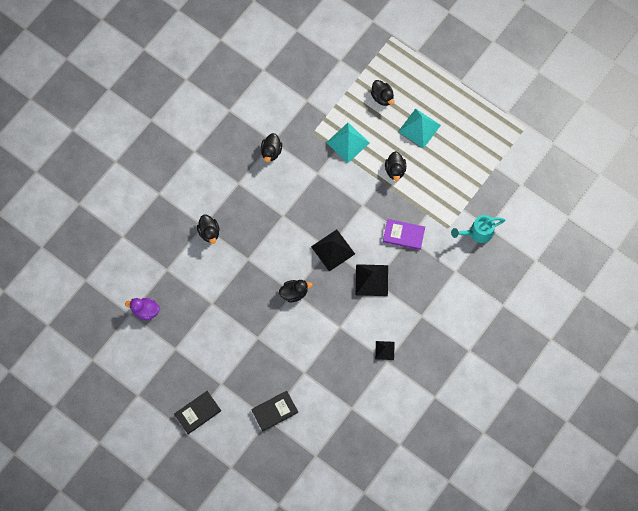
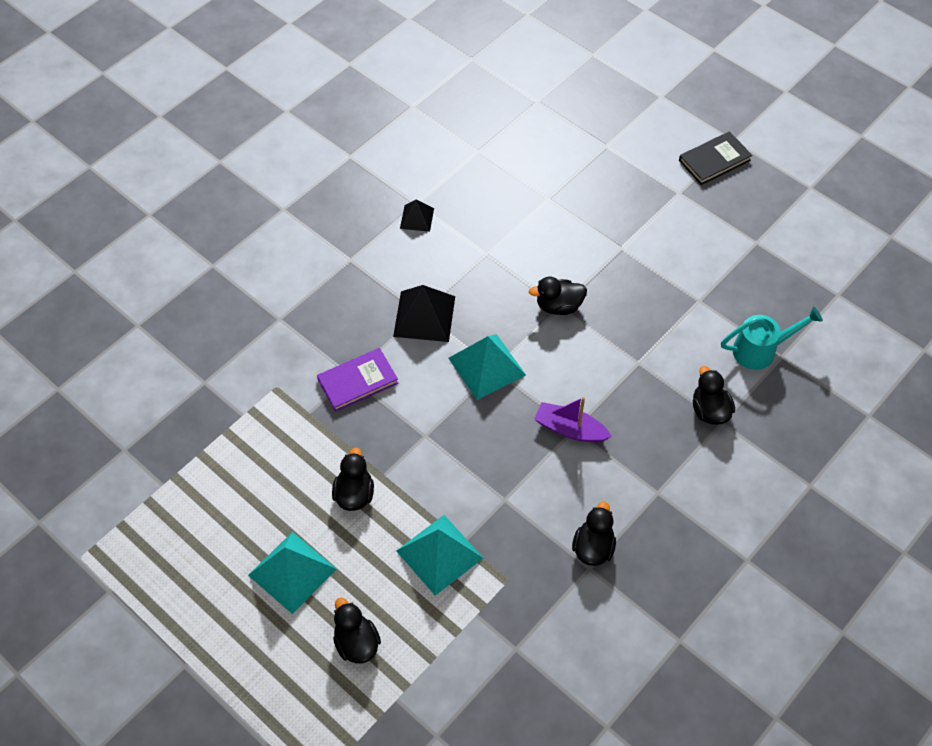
camera: 175 degrees left, 15 degrees down
purple duck [125,298,160,320] -> none
black book [251,391,298,431] -> none
black pyramid [311,229,355,272] -> turquoise pyramid [448,334,526,400]
purple book [383,219,425,250] -> purple book turned 45 degrees counterclockwise [317,348,398,412]
turquoise watering can [451,215,505,243] -> turquoise watering can moved to [721,307,823,370]
none -> purple boat [534,397,612,443]

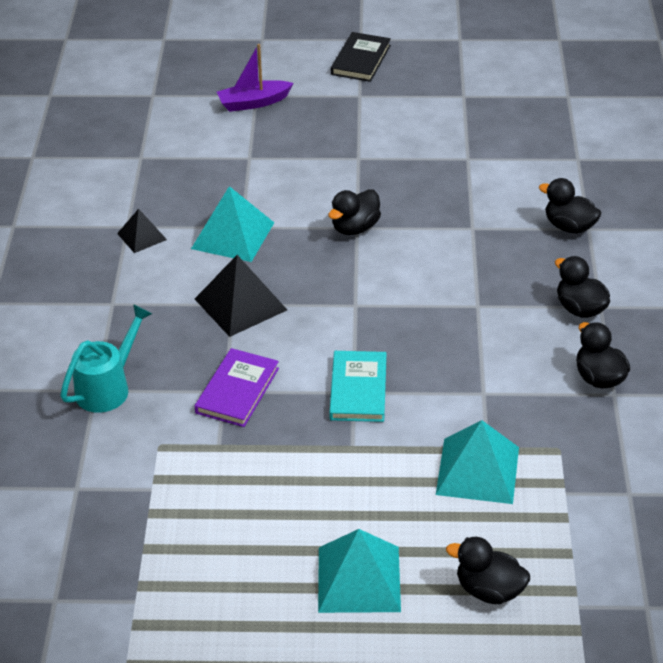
camera: 40 degrees left, 15 degrees down
black duck [332,447,374,511] -> black duck moved to [555,256,610,318]
turquoise pyramid [448,334,526,400] -> turquoise pyramid moved to [191,186,274,262]
purple boat [534,397,612,443] -> purple boat moved to [217,44,293,112]
turquoise watering can [721,307,823,370] -> turquoise watering can moved to [60,304,152,413]
none -> turquoise book [329,351,387,422]

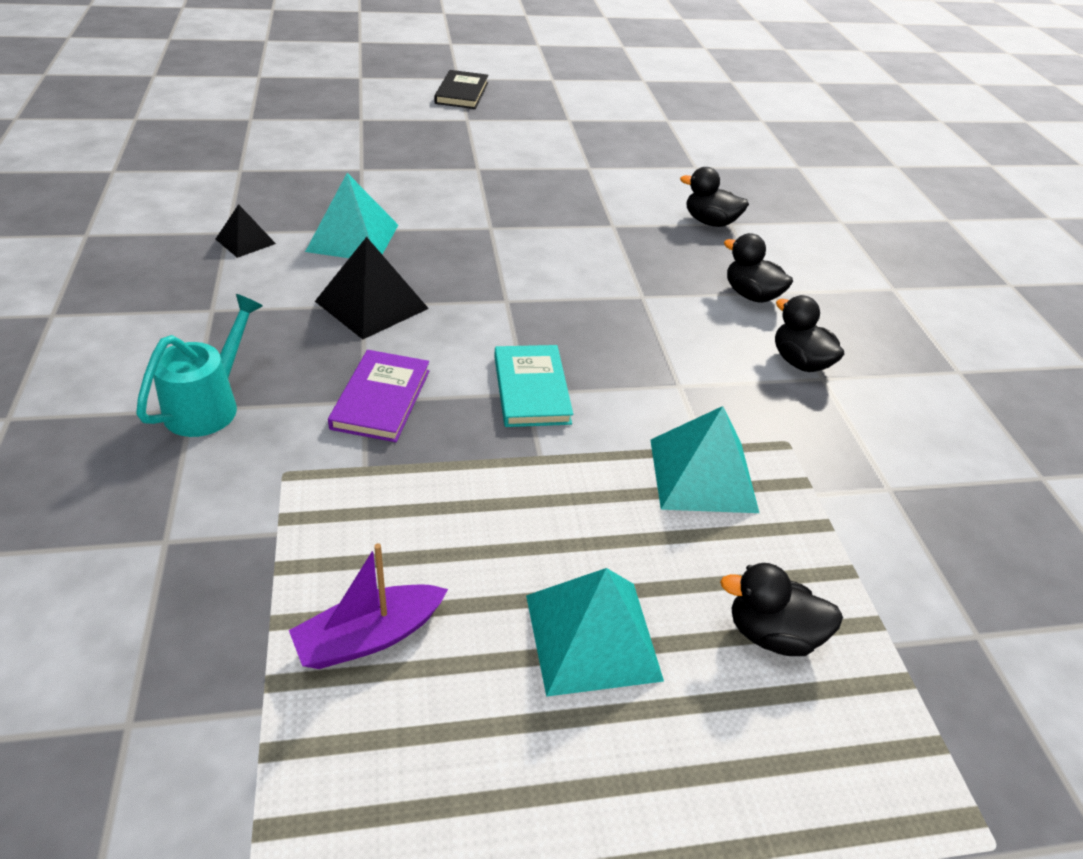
camera: 15 degrees left, 0 degrees up
purple boat [217,44,293,112] -> purple boat moved to [289,543,448,669]
black duck [328,189,381,235] -> none

